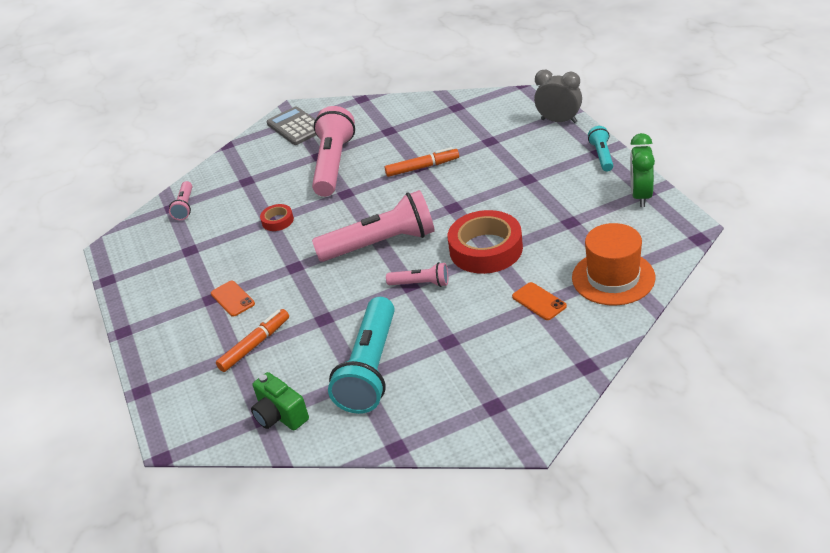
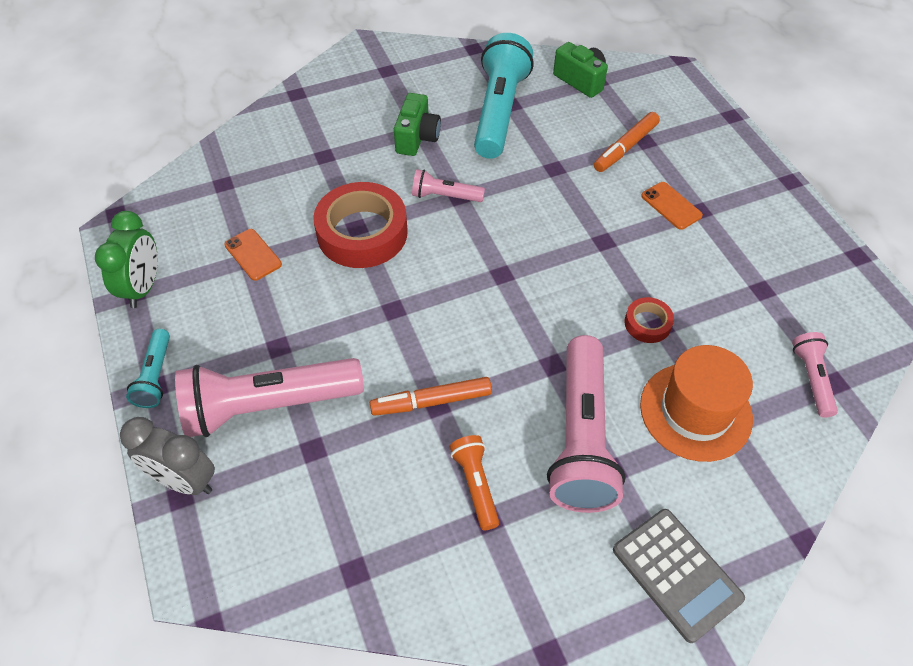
camera: 175 degrees right, 15 degrees up
pink flashlight [312,190,435,262] -> pink flashlight moved to [175,358,364,437]
orange phone [512,282,567,320] -> orange phone moved to [224,229,282,281]
orange hat [572,223,655,306] -> orange hat moved to [640,345,753,462]
none -> green camera [394,93,441,156]
none -> orange flashlight [450,435,499,530]

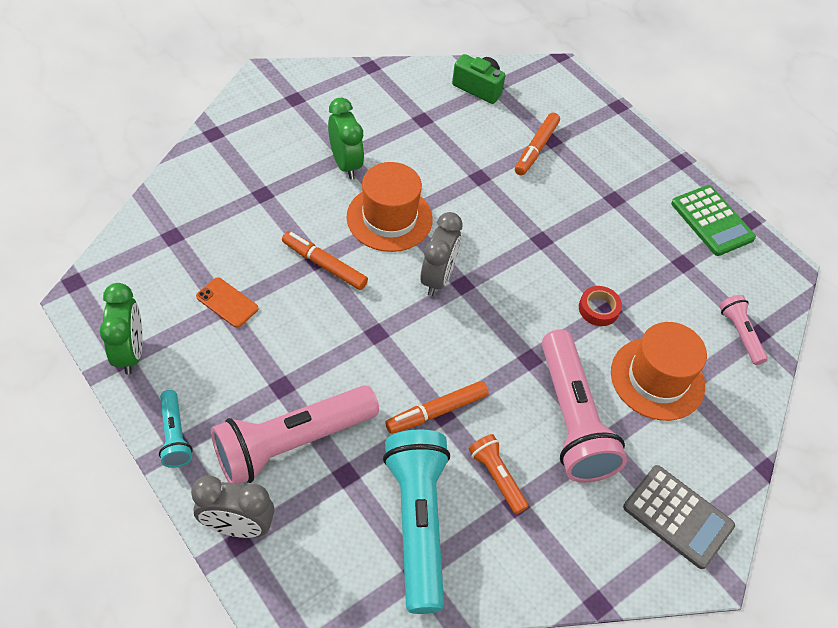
camera: 20 degrees left, 0 degrees up
red tape [313,182,408,268] -> orange marker [282,231,368,290]
green camera [394,93,441,156] -> green clock [328,98,364,179]
pink flashlight [412,169,485,202] -> orange hat [346,162,433,252]
turquoise flashlight [474,33,534,159] -> turquoise flashlight moved to [383,430,450,614]
orange phone [641,182,703,230] -> none
none -> grey clock [420,212,463,296]
none -> green calculator [671,185,756,256]

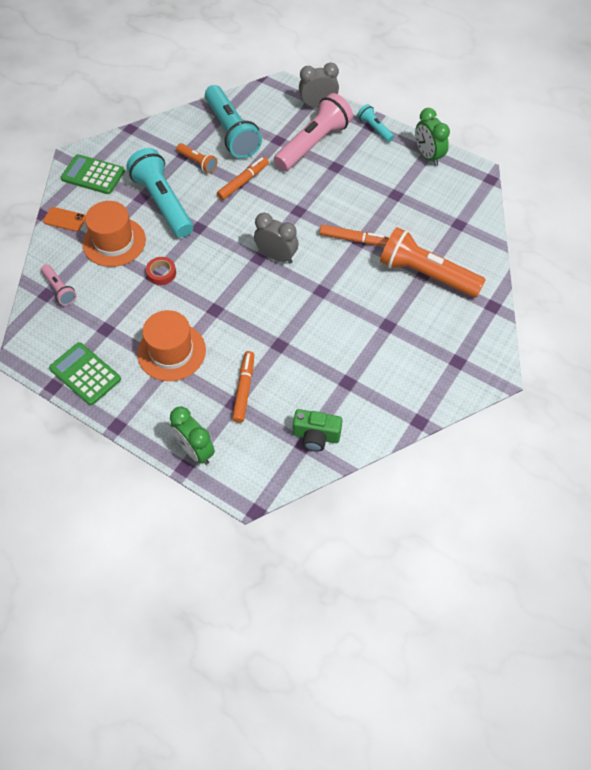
camera: 165 degrees right, 5 degrees up
orange phone [196,277,258,328] -> orange phone moved to [43,207,86,232]
green clock [328,98,364,179] -> green clock moved to [170,406,215,465]
orange hat [346,162,433,252] -> orange hat moved to [137,310,206,381]
grey clock [420,212,463,296] -> grey clock turned 120 degrees clockwise [254,213,299,264]
pink flashlight [542,329,627,483] -> turquoise flashlight [127,148,193,238]
grey calculator [623,465,735,569] -> green calculator [61,154,125,194]
none -> orange flashlight [380,227,486,297]

